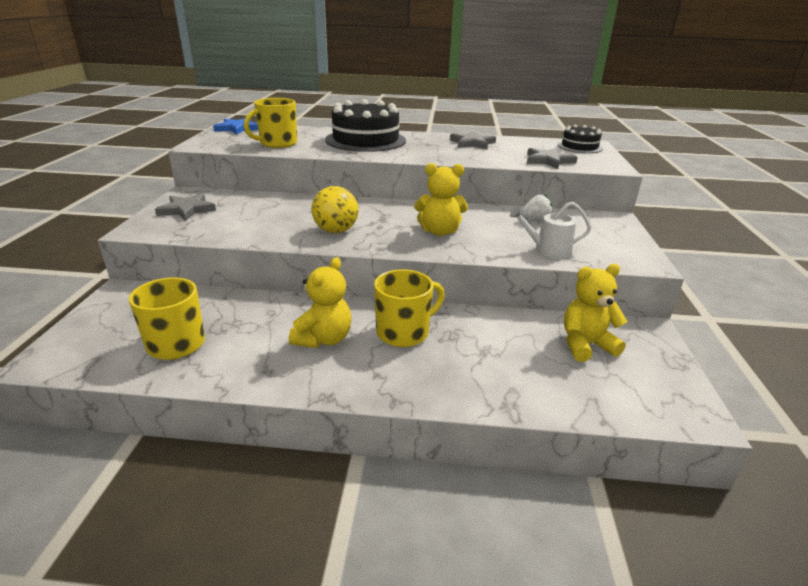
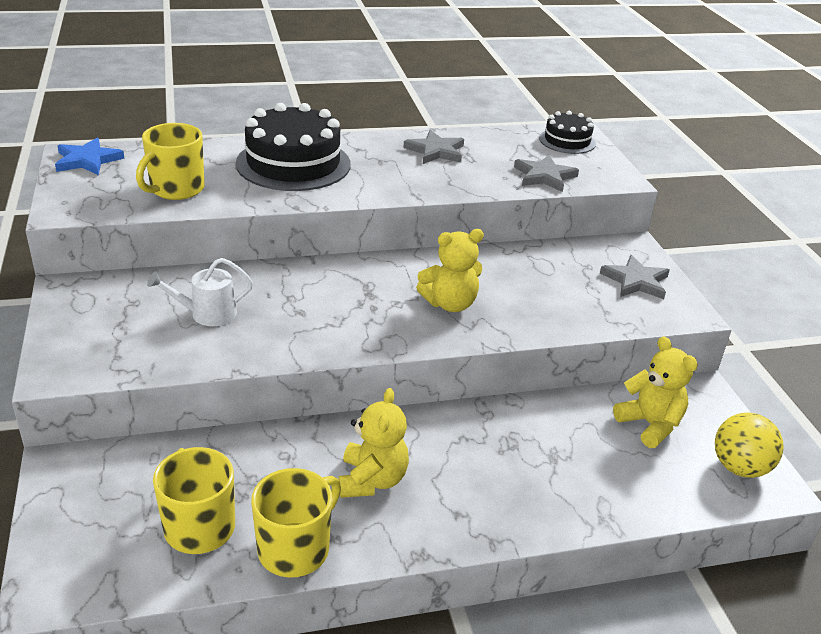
camera: 20 degrees left, 5 degrees up
grey star [155,193,216,221] -> grey star moved to [600,255,670,299]
yellow ball [311,186,358,233] -> yellow ball moved to [715,413,784,478]
yellow mug [374,269,445,347] -> yellow mug moved to [251,468,341,578]
white watering can [510,202,591,259] -> white watering can moved to [147,258,253,326]
white strawberry [521,194,553,221] -> none
yellow teddy bear [564,264,628,362] -> yellow teddy bear turned 90 degrees clockwise [613,336,698,448]

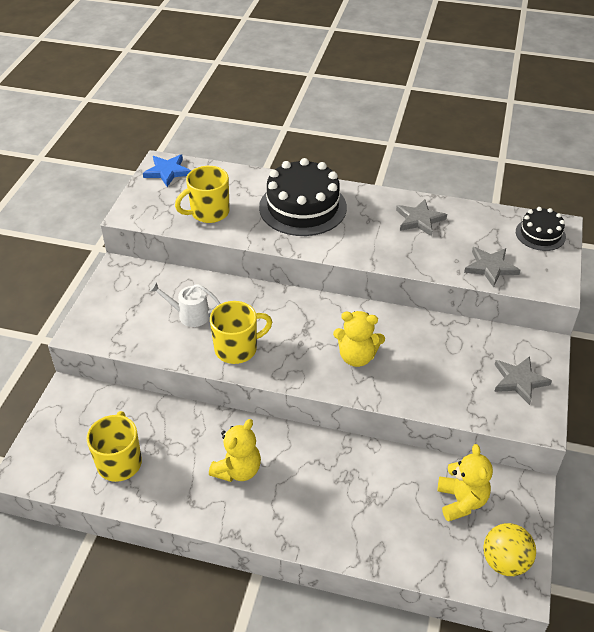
camera: 30 degrees right, 10 degrees up
yellow mug [251,468,341,578] -> yellow mug moved to [210,301,272,364]

